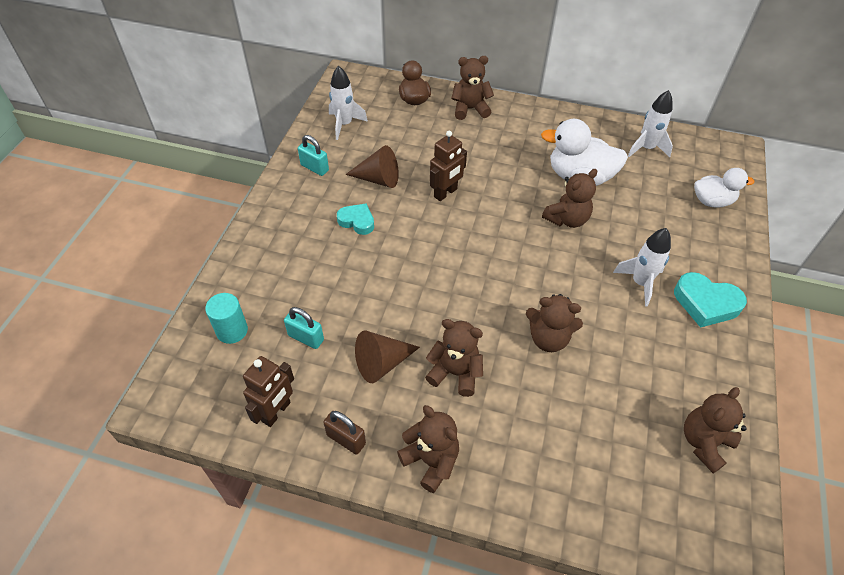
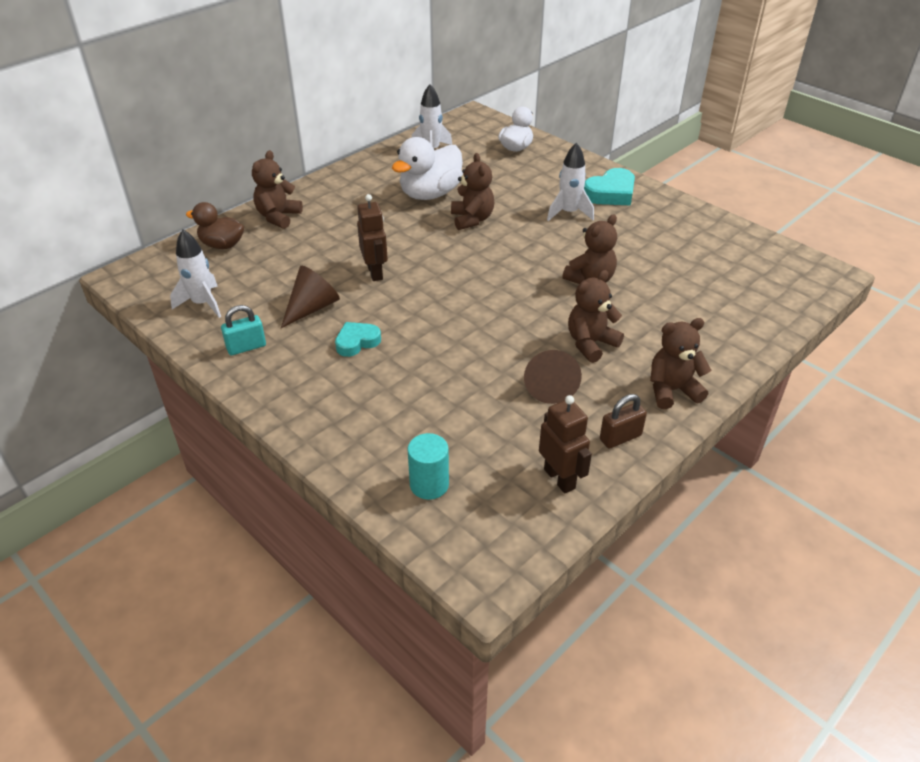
camera: 60 degrees left, 10 degrees down
turquoise padlock [284,307,324,349] -> none
brown teddy bear [684,387,747,473] -> none

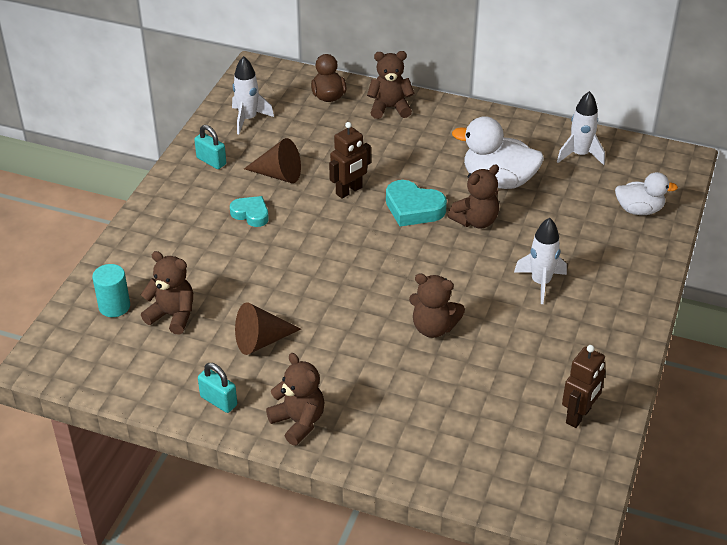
camera: 65 degrees right, 0 degrees up
brown robot [539,395,592,494] -> brown robot moved to [562,345,605,428]
brown teddy bear [568,270,624,363] -> brown teddy bear moved to [141,251,193,335]
turquoise heart [584,168,635,206] -> turquoise heart moved to [386,180,447,226]
brown padlock [600,394,647,449] -> turquoise padlock [198,363,237,413]

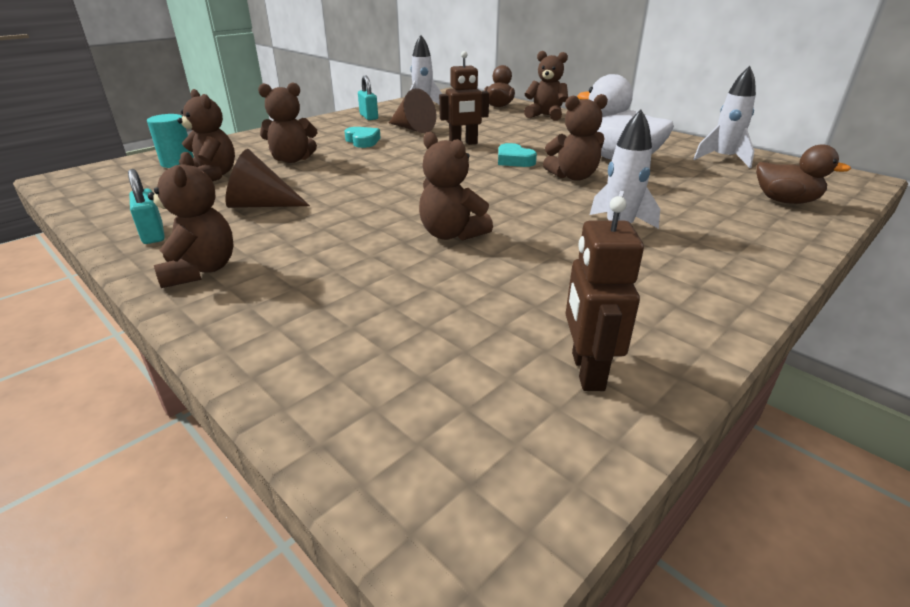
camera: 25 degrees right, 10 degrees down
turquoise heart [386,180,447,226] -> turquoise heart [498,143,537,167], size x0.66
brown robot [562,345,605,428] -> brown robot turned 120 degrees clockwise [566,196,644,391]
white duck [615,172,678,215] -> brown duck [756,144,851,204]
none -> brown teddy bear [258,82,317,163]

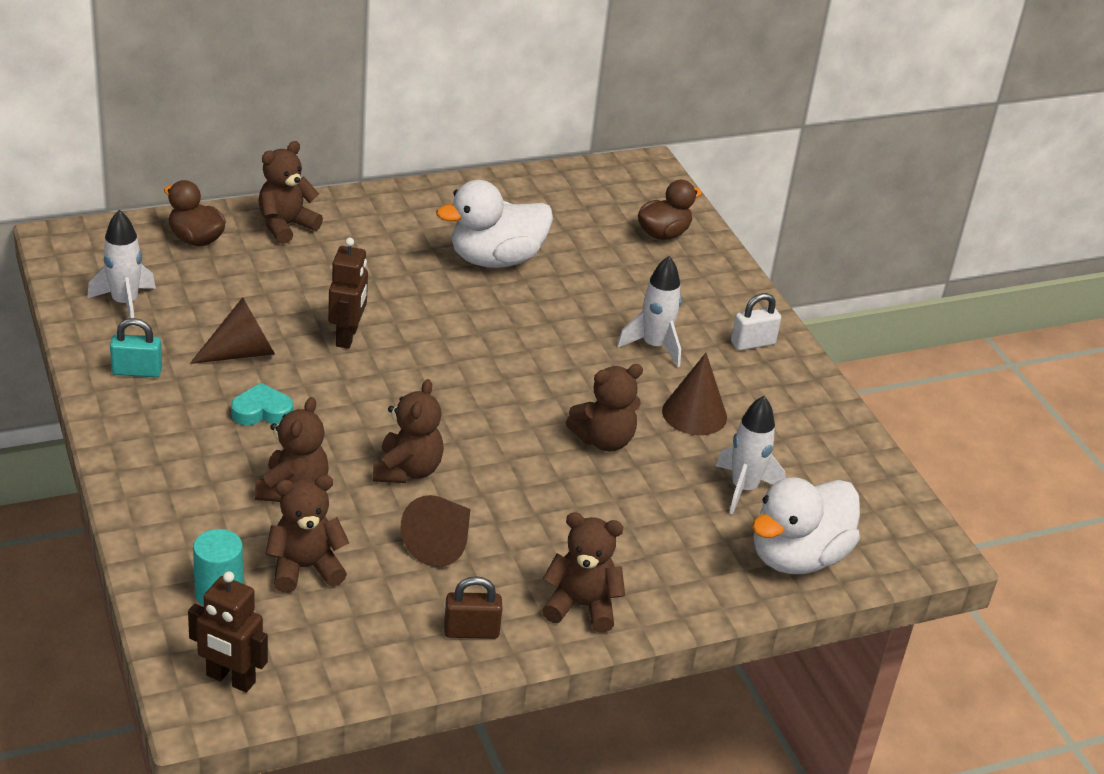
camera: 70 degrees left, 5 degrees up
turquoise padlock [128,169,165,244] -> brown padlock [444,576,502,639]
turquoise heart [498,143,537,167] -> none
brown teddy bear [543,94,608,181] -> brown teddy bear moved to [373,379,444,483]
brown robot [566,196,644,391] -> brown robot moved to [188,571,268,693]
white rocket [693,66,756,168] -> white rocket moved to [716,396,786,515]
none -> brown cone [662,353,727,435]
none -> white padlock [731,293,781,351]
none -> white duck [752,477,860,574]

